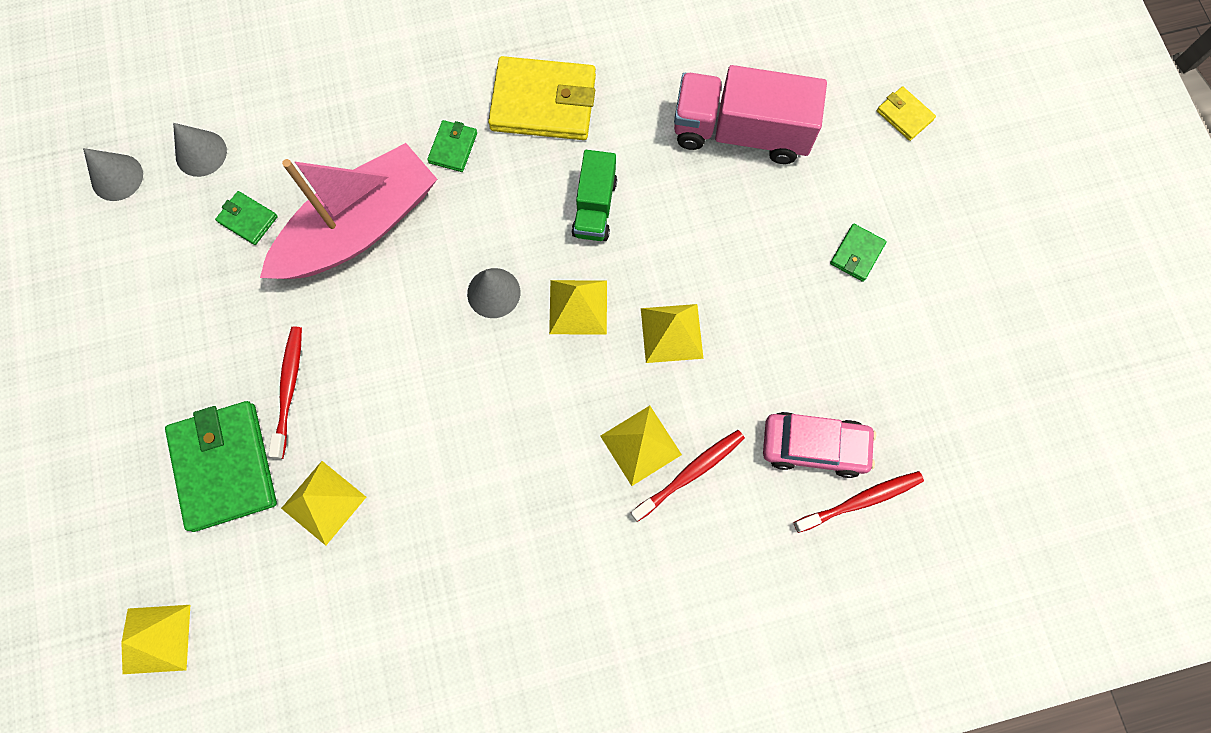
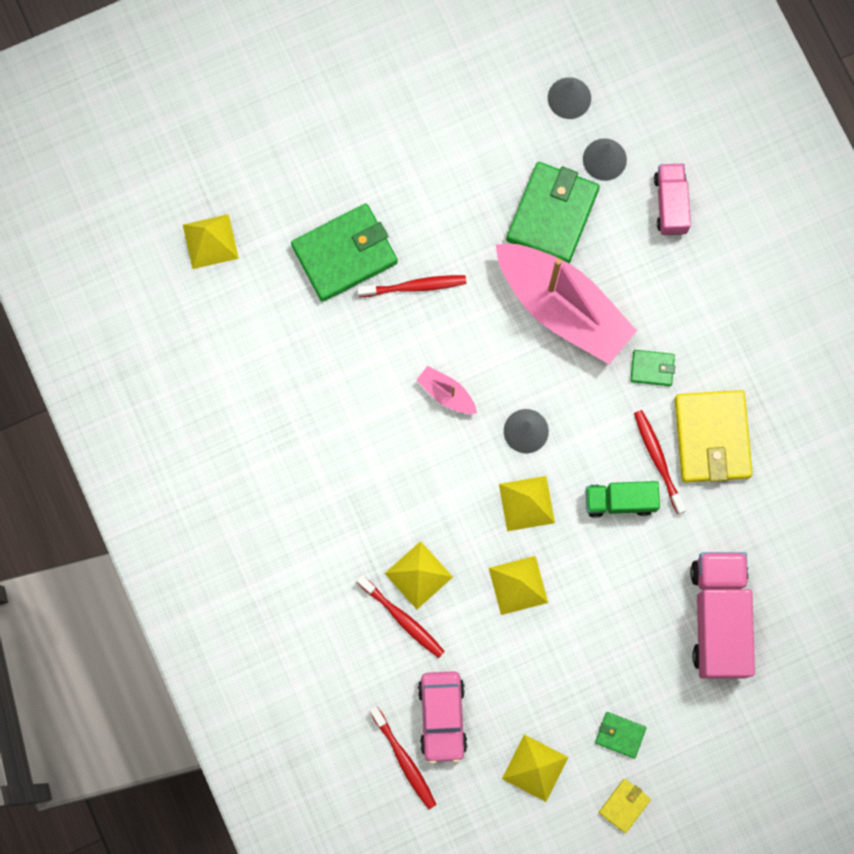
camera: 80 degrees right, 5 degrees up
green wallet [215,191,278,245] -> green wallet [506,162,600,263], size x2.12
yellow pyramid [281,461,366,546] -> yellow pyramid moved to [502,734,568,802]
yellow wallet [877,86,936,141] -> yellow wallet moved to [599,779,651,833]
none -> pink boat [416,366,477,414]
none -> red toothbrush [634,410,686,514]
none -> pink truck [654,164,691,235]

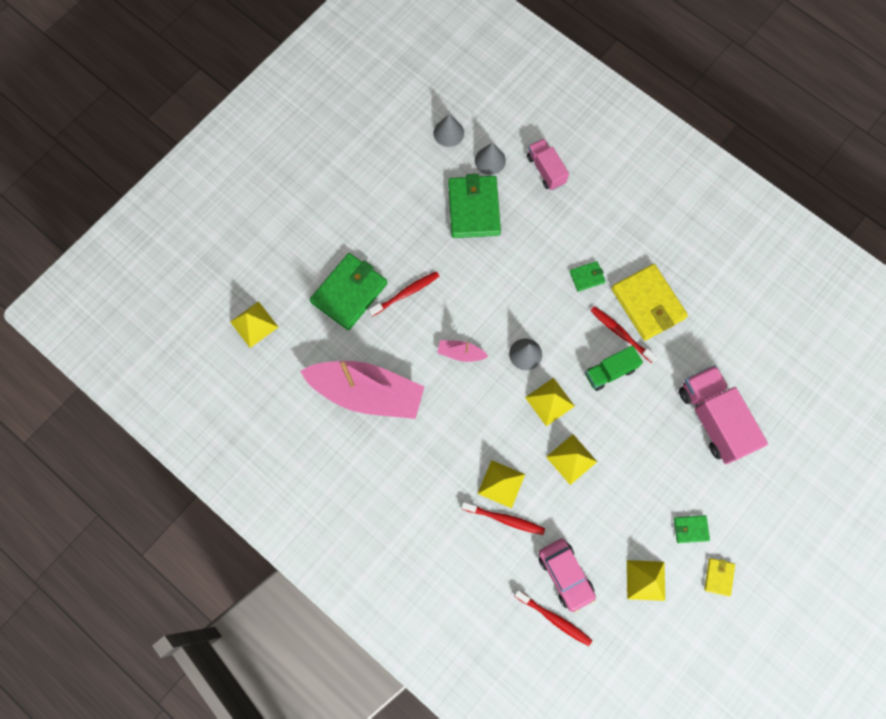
camera: 25 degrees left, 5 degrees down
pink boat [496,244,637,364] -> pink boat moved to [300,361,424,419]

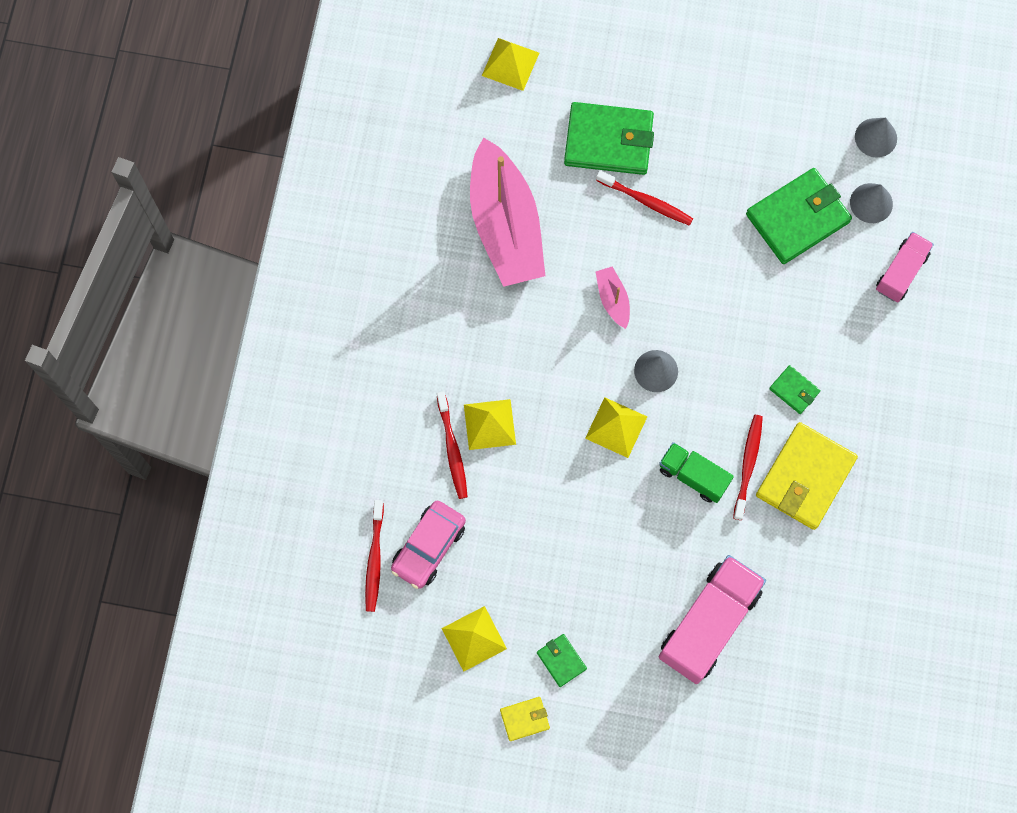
camera: 60 degrees right, 0 degrees up
yellow pyramid [546,434,597,485] -> none

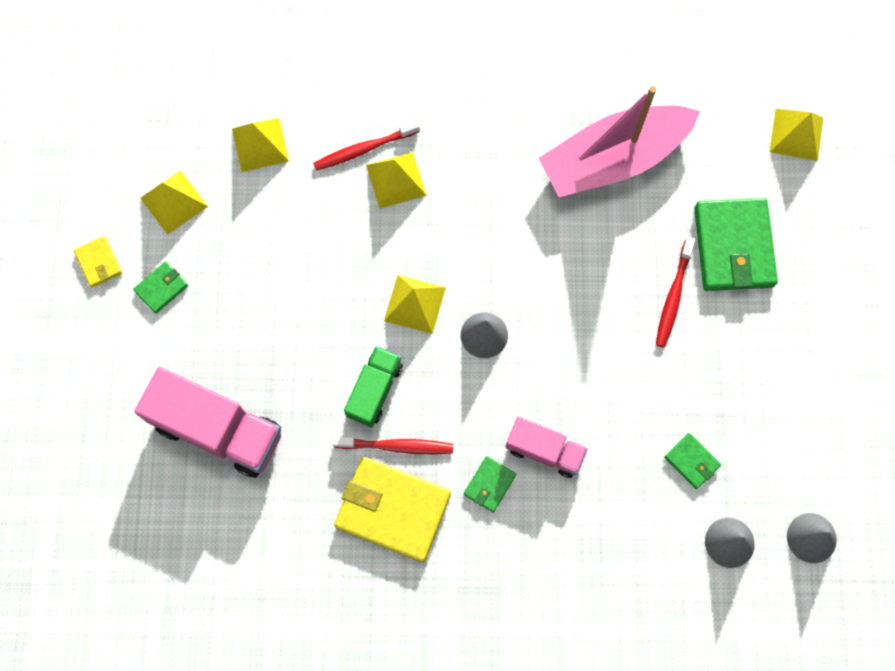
camera: 80 degrees right, 0 degrees up
red toothbrush [365,500,384,612] -> none
pink car [391,501,466,589] -> yellow pyramid [232,118,289,172]
pink boat [596,267,630,329] -> none
green wallet [746,168,852,264] -> green wallet [664,433,721,489], size x0.47
pink truck [876,232,934,302] -> pink truck moved to [506,416,588,478]

